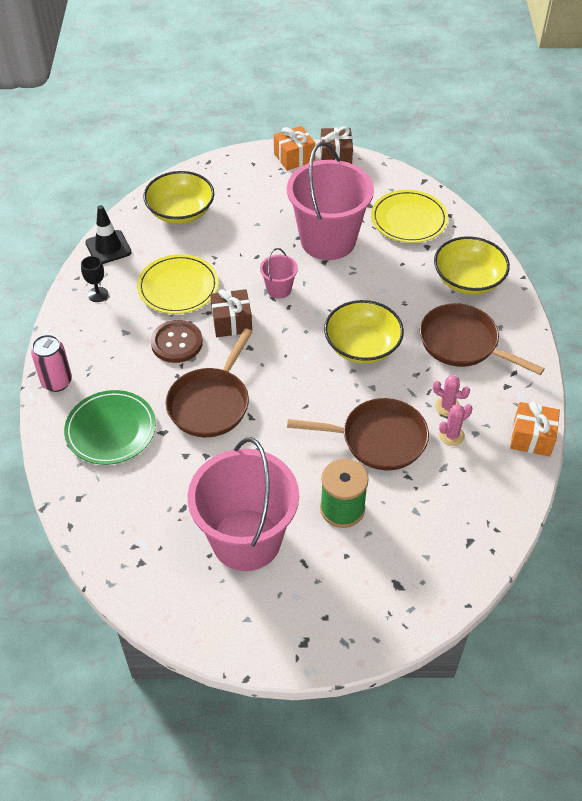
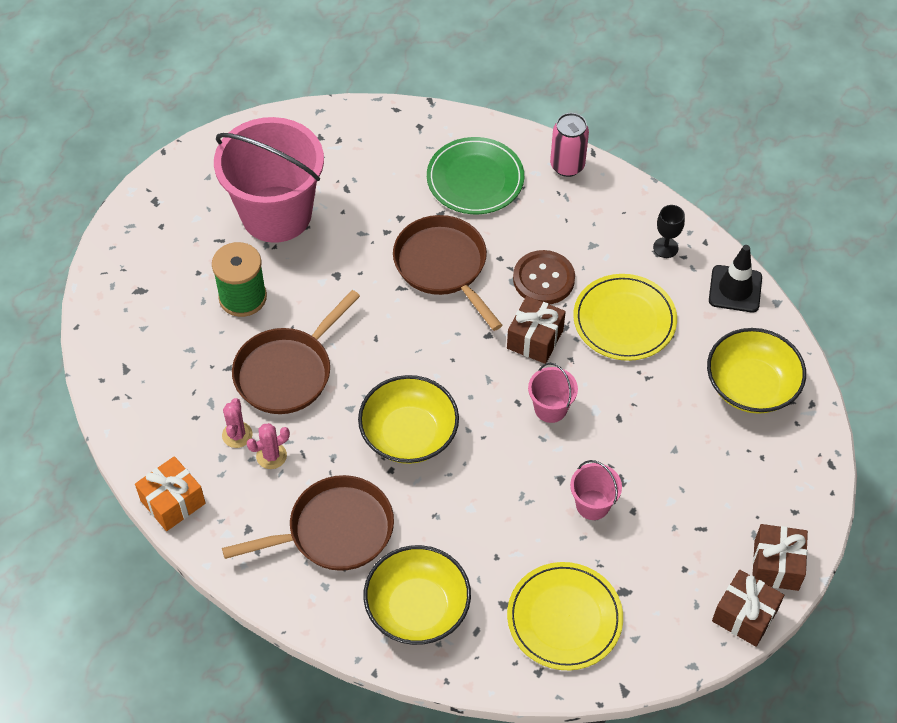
camera: 125 degrees right, 5 degrees up
orange gift [274,126,315,171] -> brown gift [752,524,808,591]
pink bucket [287,142,374,260] -> pink bucket [570,460,622,520], size x0.43

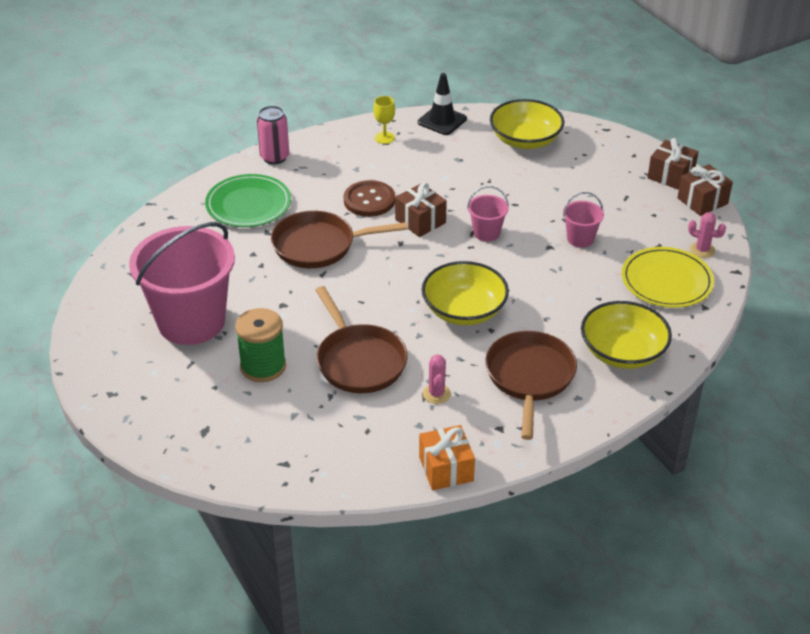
camera: 65 degrees left, 15 degrees down
pink cactus [222,398,252,448] -> pink cactus moved to [688,212,726,258]
yellow plate [573,274,677,361] -> none
black goblet [653,205,685,258] -> yellow goblet [374,96,395,144]

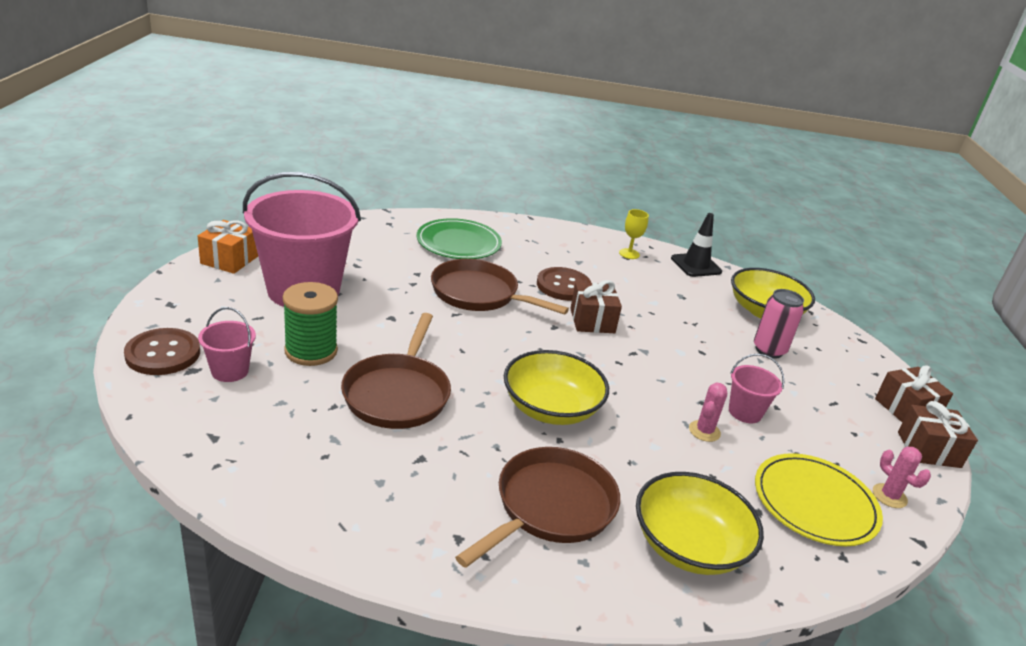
camera: 30 degrees right, 10 degrees down
pink can [257,106,289,165] -> pink can moved to [754,289,804,359]
orange gift [419,425,475,490] -> orange gift moved to [198,220,258,274]
pink cactus [423,354,451,404] -> pink cactus moved to [689,382,727,442]
pink bucket [467,186,509,241] -> pink bucket moved to [198,307,256,382]
none -> brown button [124,328,200,375]

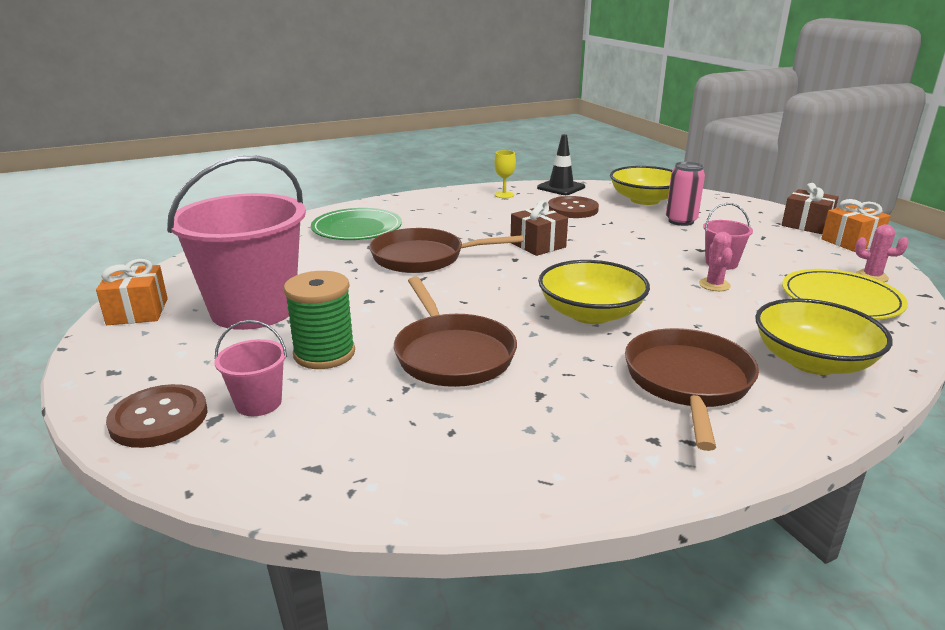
camera: 25 degrees left, 5 degrees down
brown button [537,267,591,301] -> brown button moved to [548,196,599,218]
brown gift [898,401,978,468] -> orange gift [821,199,890,252]

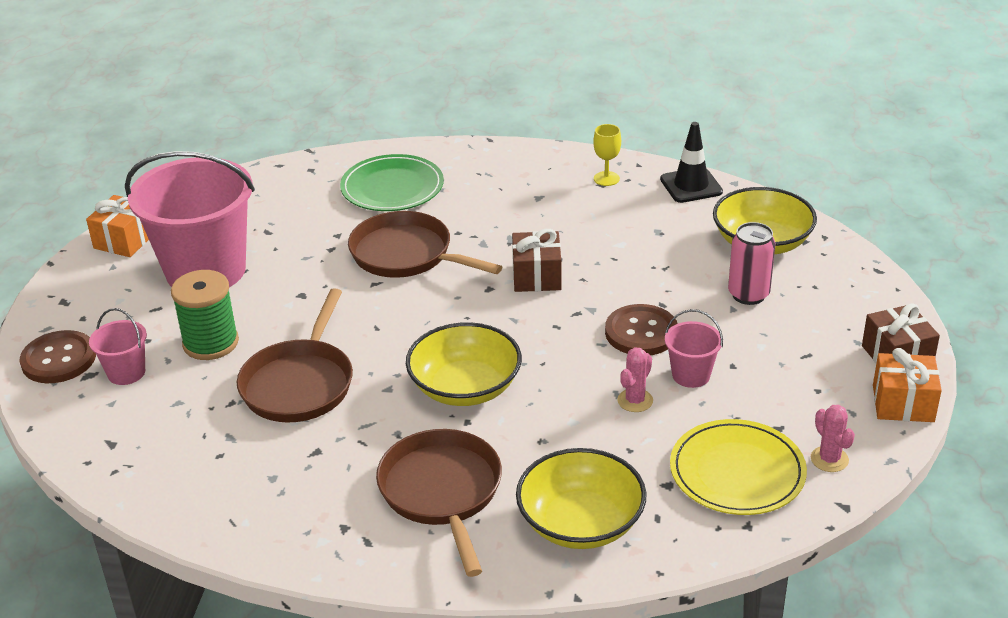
camera: 35 degrees right, 10 degrees up
brown button [548,196,599,218] -> brown button moved to [605,304,678,355]
brown pan [625,328,759,451] -> brown pan turned 60 degrees counterclockwise [376,429,502,577]

